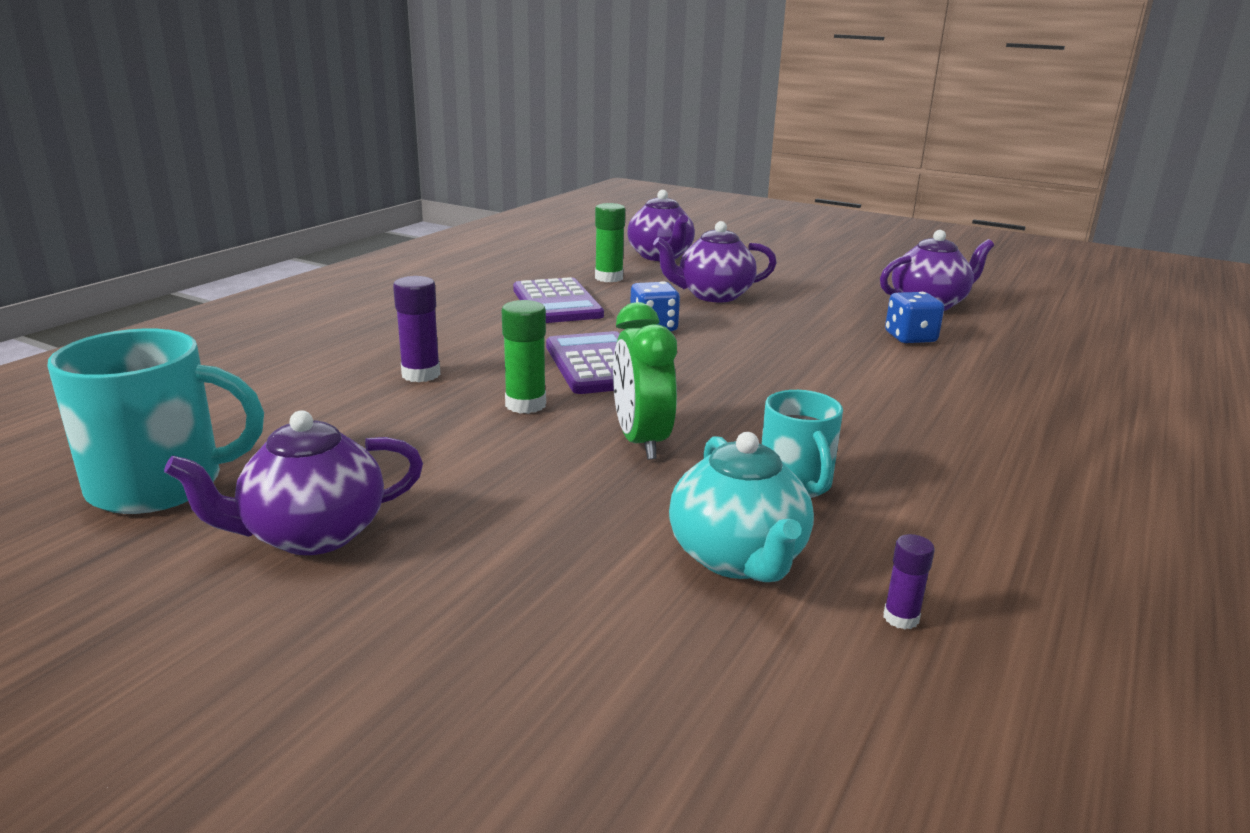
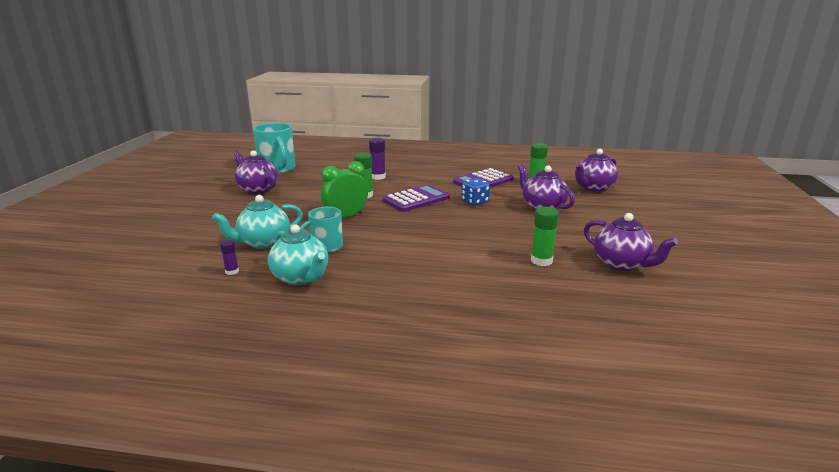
camera: 70 degrees right, 0 degrees up
blue dice [885,292,944,343] -> green glue stick [531,207,559,266]
none -> turquoise teapot [268,224,328,285]

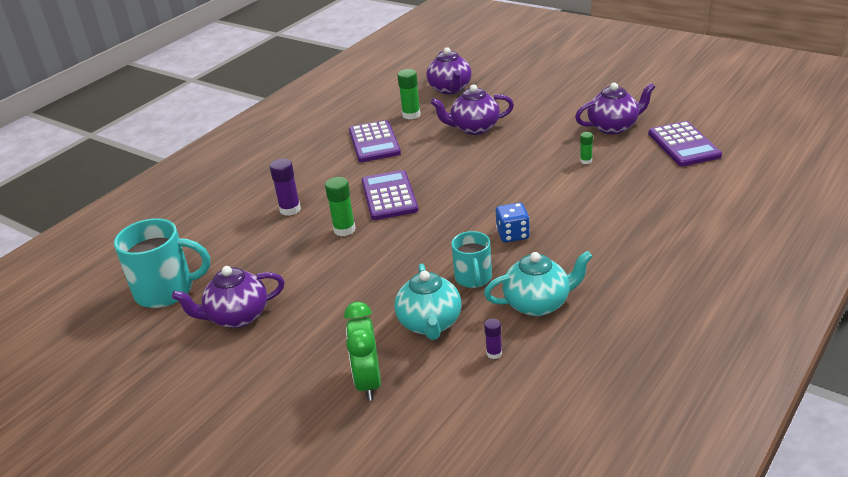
camera: 60 degrees left, 10 degrees up
green clock [321,161,368,217] -> green clock moved to [344,302,381,401]
blue dice [461,178,490,206] -> blue dice moved to [496,203,530,242]
green glue stick [531,207,559,266] -> green glue stick [580,132,593,164], size x0.58
none -> purple calculator [648,121,722,166]

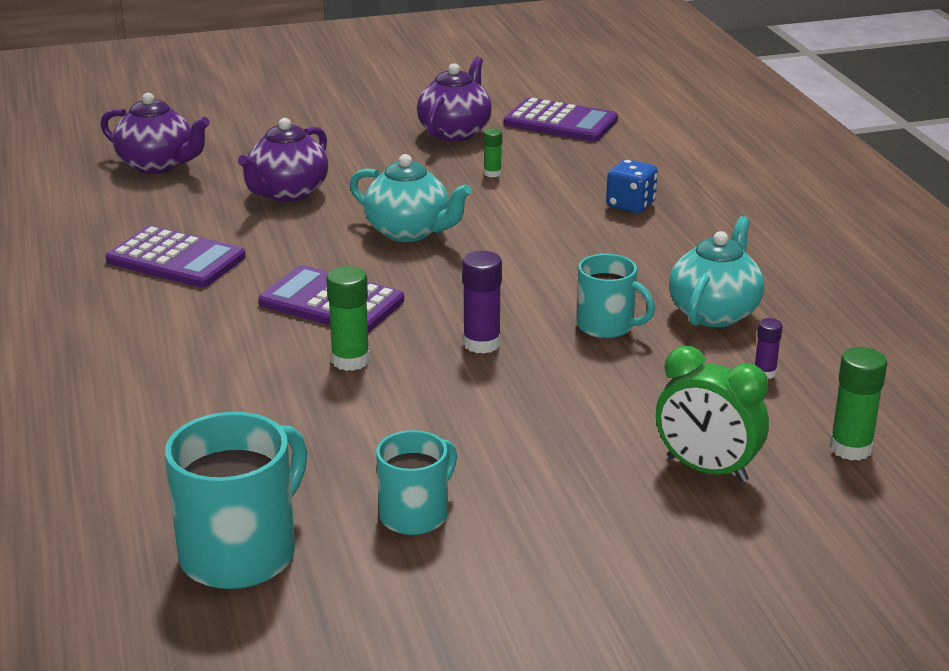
camera: 55 degrees left, 5 degrees down
purple teapot [172,266,285,328] -> turquoise mug [376,430,457,535]
purple glue stick [270,158,301,216] -> purple glue stick moved to [462,251,502,354]
turquoise teapot [395,264,461,340] -> turquoise teapot moved to [350,154,472,242]
green glue stick [397,69,421,120] -> green glue stick moved to [830,347,887,461]
blue dice [496,203,530,242] -> blue dice moved to [606,159,658,213]

